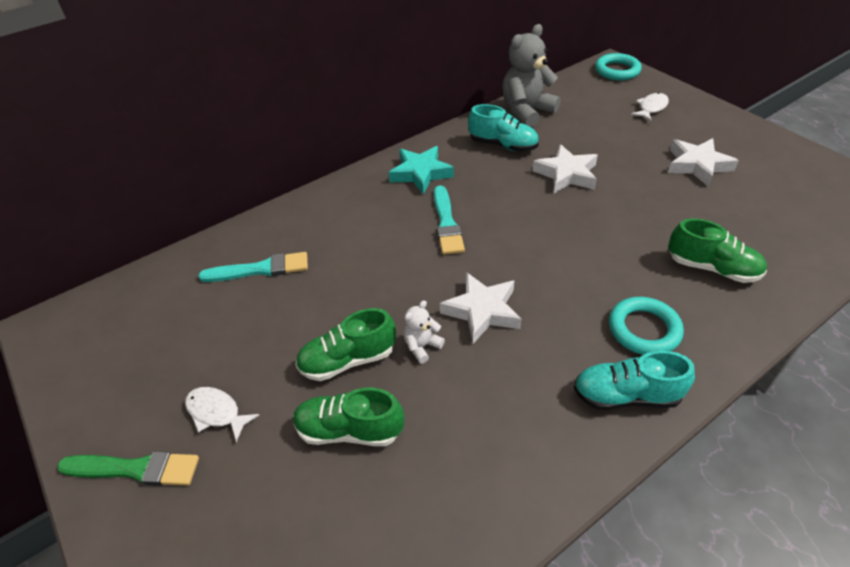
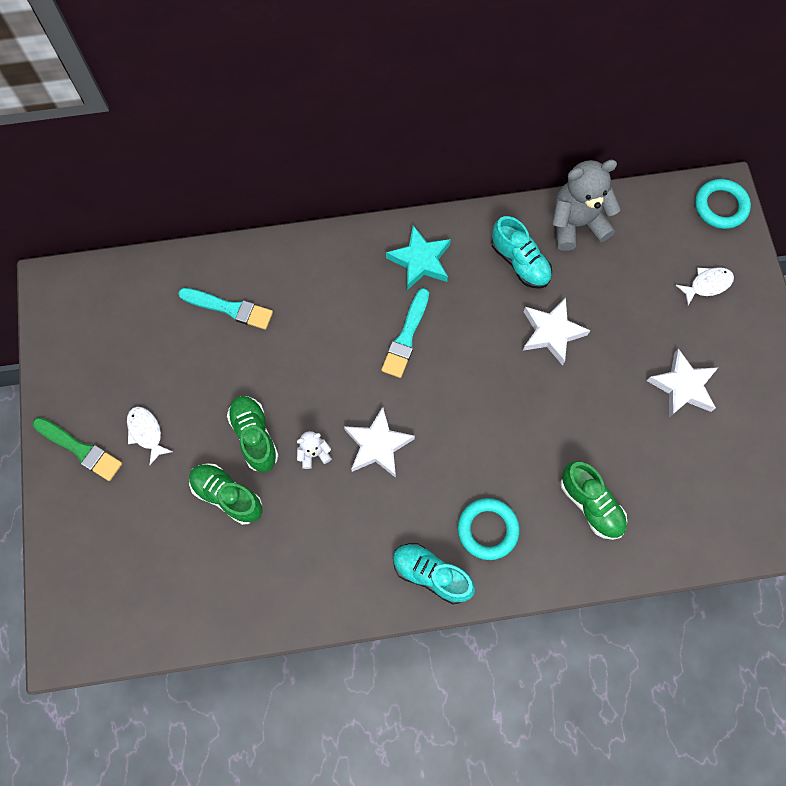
camera: 25 degrees right, 25 degrees up
green shoe [296,308,396,381] -> green shoe turned 60 degrees clockwise [227,396,279,473]

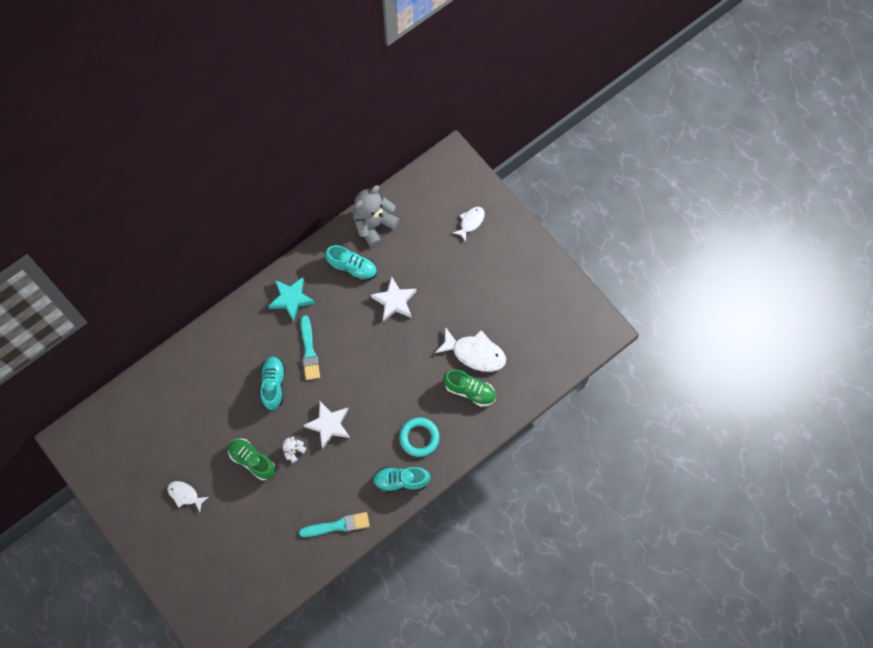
camera: 30 degrees left, 0 degrees up
green brush [33,417,122,481] -> none
turquoise brush [178,288,273,330] -> turquoise brush moved to [299,512,370,537]
green shoe [189,463,263,525] -> none
white star [647,348,719,417] -> none
turquoise ring [695,179,751,229] -> none
none -> turquoise shoe [260,356,285,410]
none -> white fish [435,327,506,372]

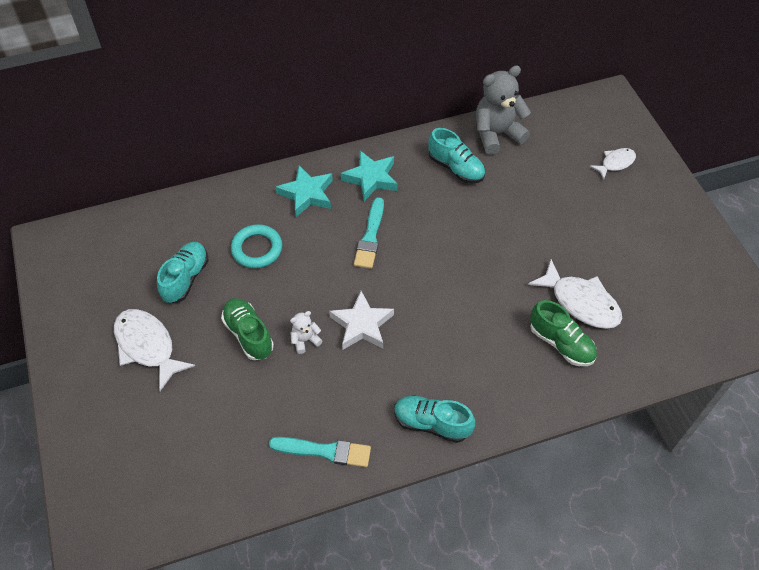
camera: 20 degrees right, 15 degrees down
white fish [167,481,209,512] -> white fish [114,309,195,391], size x1.73
turquoise shoe [260,356,285,410] -> turquoise shoe moved to [157,242,208,303]
white star [371,276,417,322] -> none
turquoise ring [399,418,440,457] -> turquoise ring moved to [231,224,282,268]
none -> turquoise star [276,165,333,217]

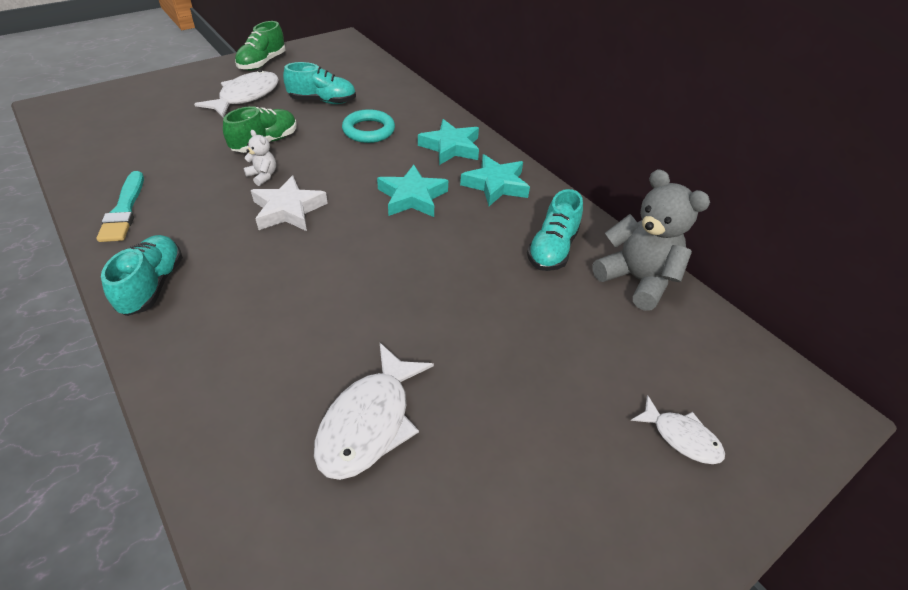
camera: 70 degrees right, 10 degrees down
turquoise brush [354,197,384,269] -> turquoise star [377,165,448,217]
green shoe [530,300,597,366] -> green shoe moved to [235,21,285,71]

